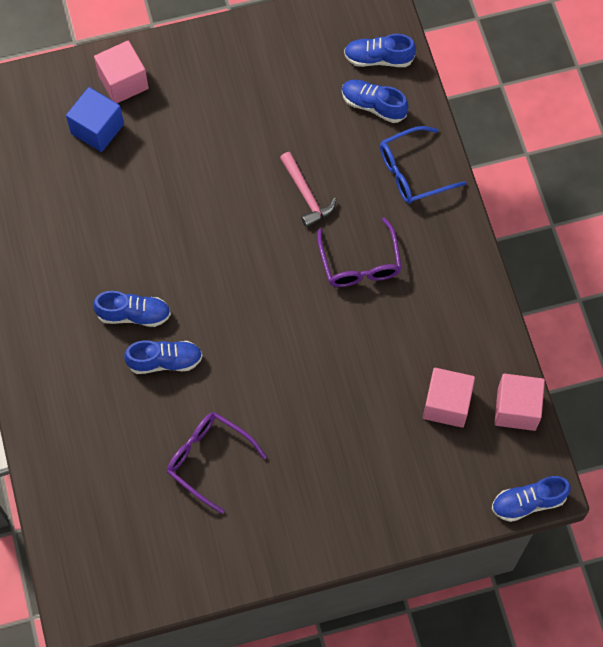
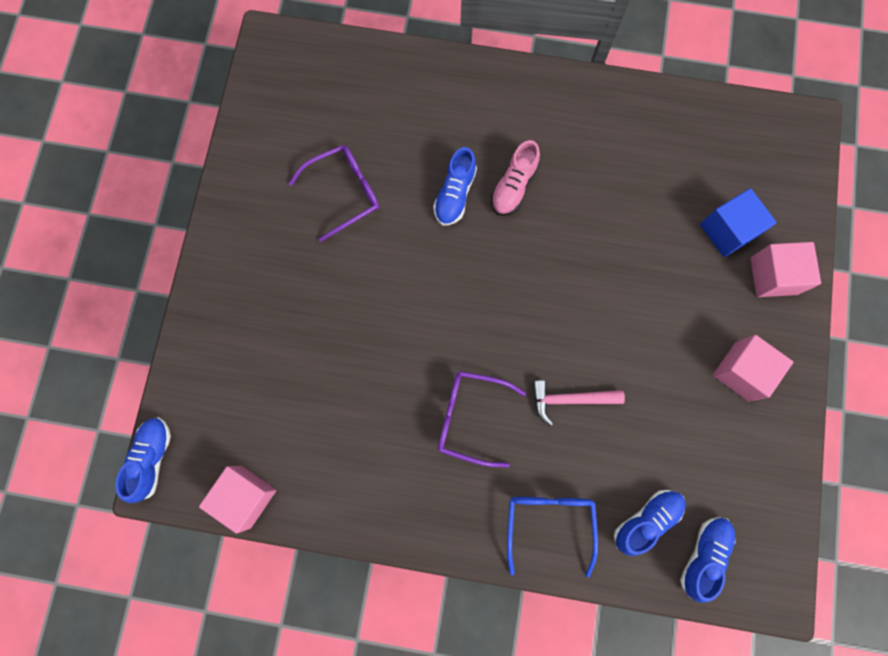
camera: 115 degrees right, 10 degrees up
blue shoe [93,291,171,327] -> pink shoe [491,140,540,216]
pink cube [423,368,475,428] -> pink cube moved to [713,335,793,401]

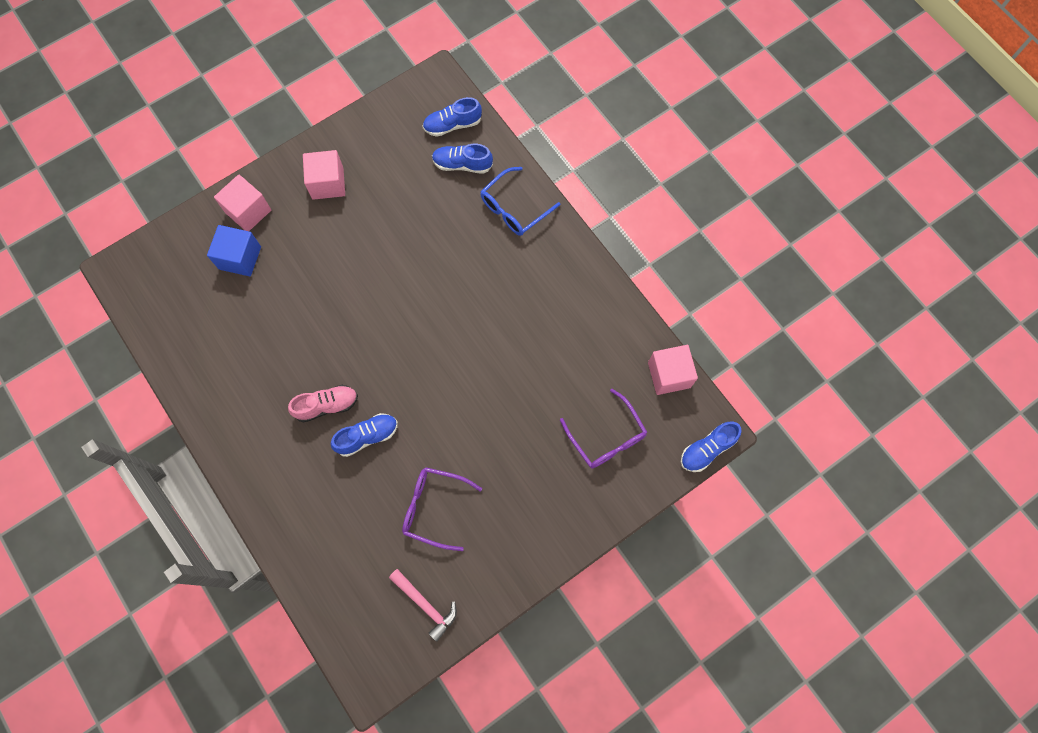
camera: 135 degrees left, 5 degrees down
purple glasses [438,371,526,467] -> purple glasses moved to [560,389,647,469]
pink hammer [533,380,625,426] -> pink hammer moved to [389,569,457,642]

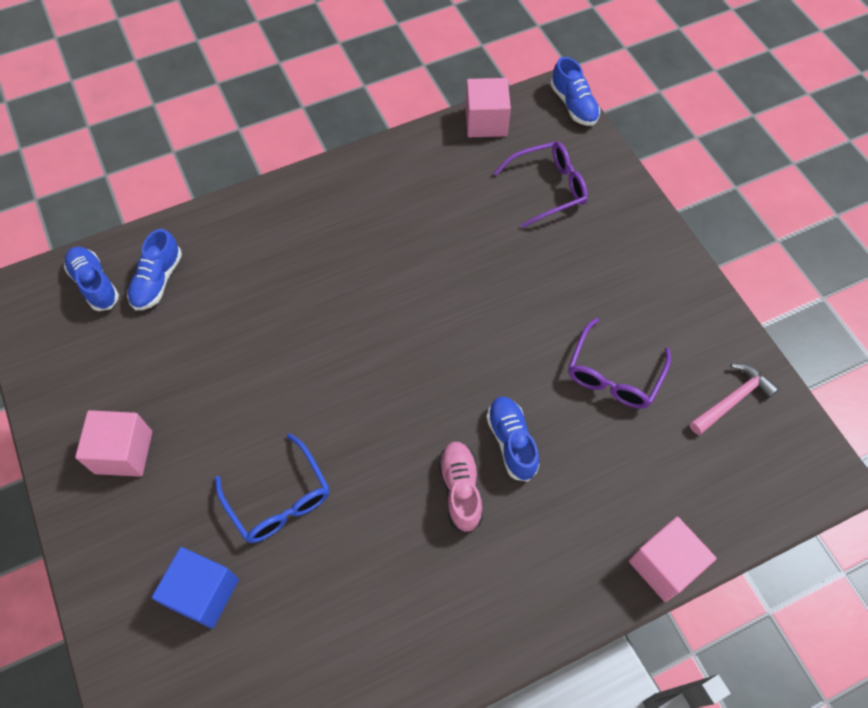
camera: 80 degrees left, 10 degrees down
pink cube [214,174,271,231] -> pink cube moved to [629,517,717,602]
blue shoe [422,97,482,137] -> blue shoe turned 150 degrees clockwise [64,247,119,311]
blue glasses [480,167,560,236] -> blue glasses moved to [215,433,330,543]

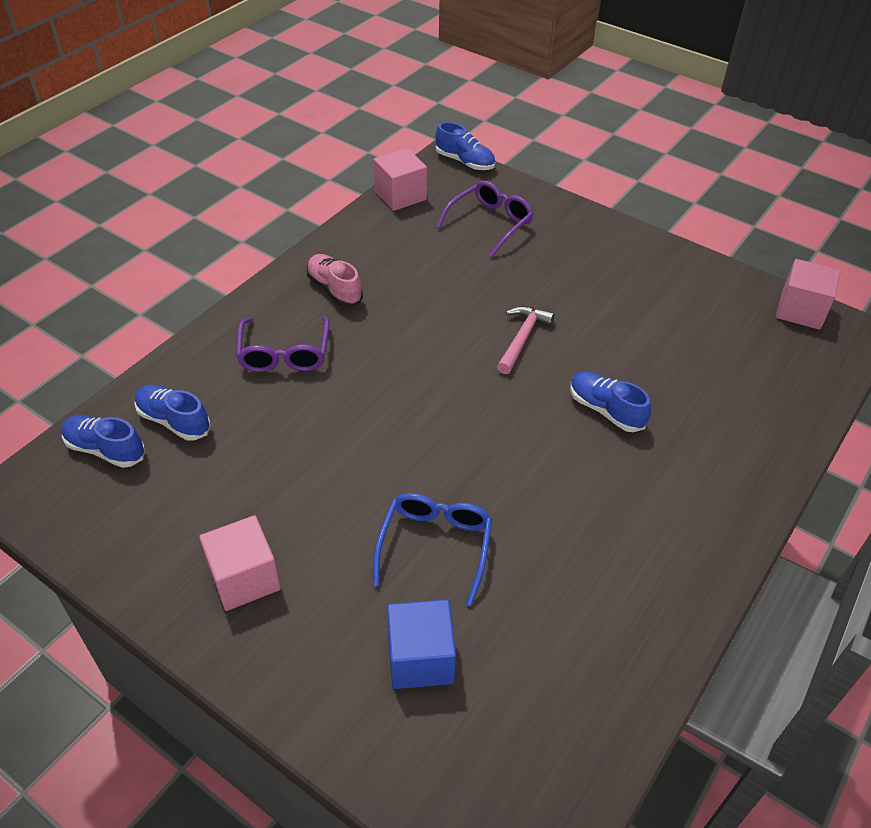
camera: 30 degrees left, 15 degrees down
blue shoe [127,229,182,310] -> blue shoe turned 135 degrees clockwise [134,385,211,441]
blue glasses [215,433,330,543] -> blue glasses turned 105 degrees counterclockwise [373,493,492,606]
pink shoe [438,441,483,533] -> pink shoe moved to [307,254,363,307]
purple glasses [568,318,671,409] -> purple glasses moved to [236,316,329,372]
pink cube [629,517,717,602] -> pink cube moved to [776,259,840,330]
pink hammer [690,363,779,435] -> pink hammer moved to [497,306,555,374]

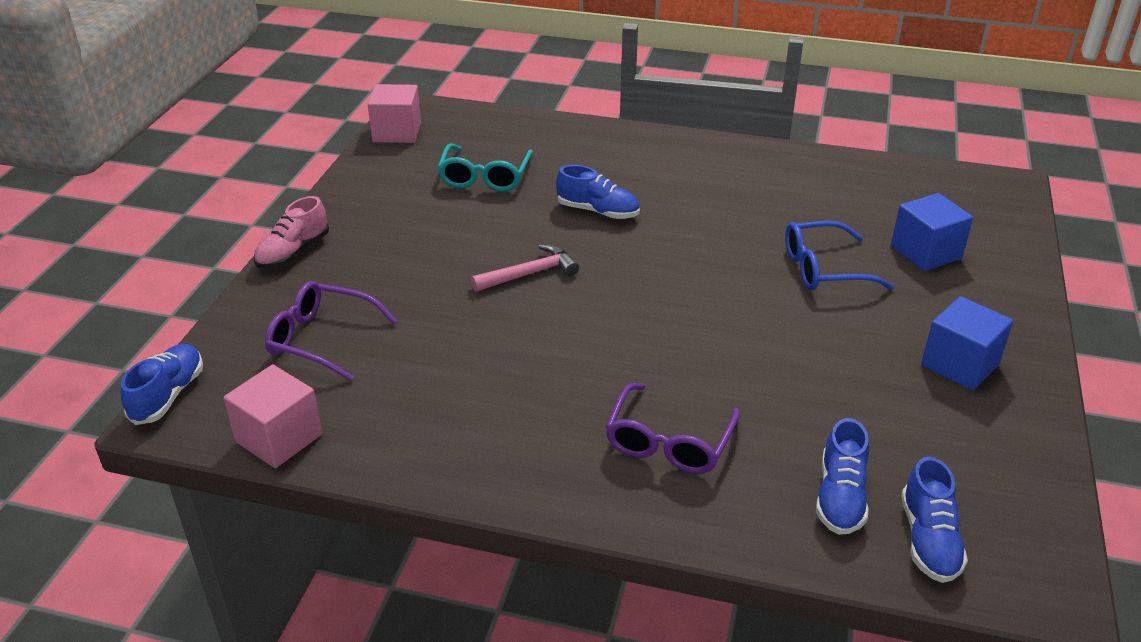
camera: 110 degrees left, 10 degrees down
pink cube [199,515,281,611] -> blue cube [921,296,1013,391]
purple glasses [236,316,329,372] -> purple glasses turned 135 degrees clockwise [605,383,740,474]
pink shoe [307,254,363,307] -> pink shoe moved to [254,196,329,269]
pink hammer [497,306,555,374] -> pink hammer turned 150 degrees clockwise [471,244,579,292]
blue shoe [570,372,651,432] -> blue shoe turned 90 degrees counterclockwise [556,165,640,219]
none -> turquoise glasses [437,144,533,191]

